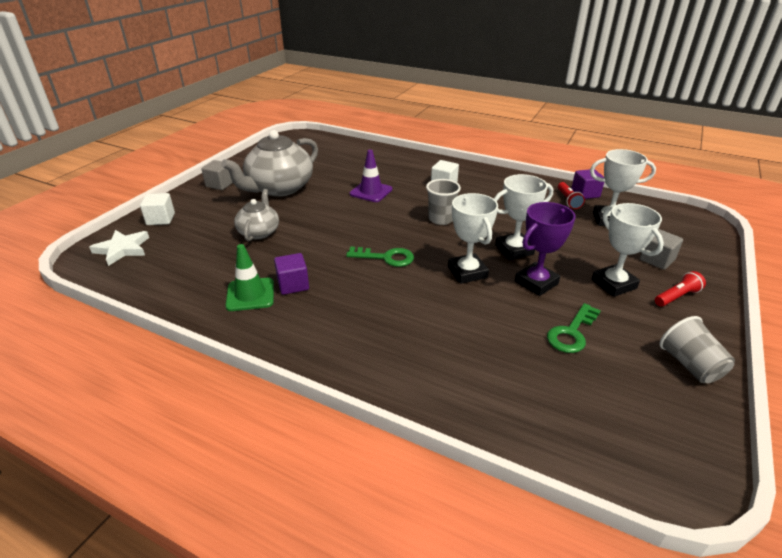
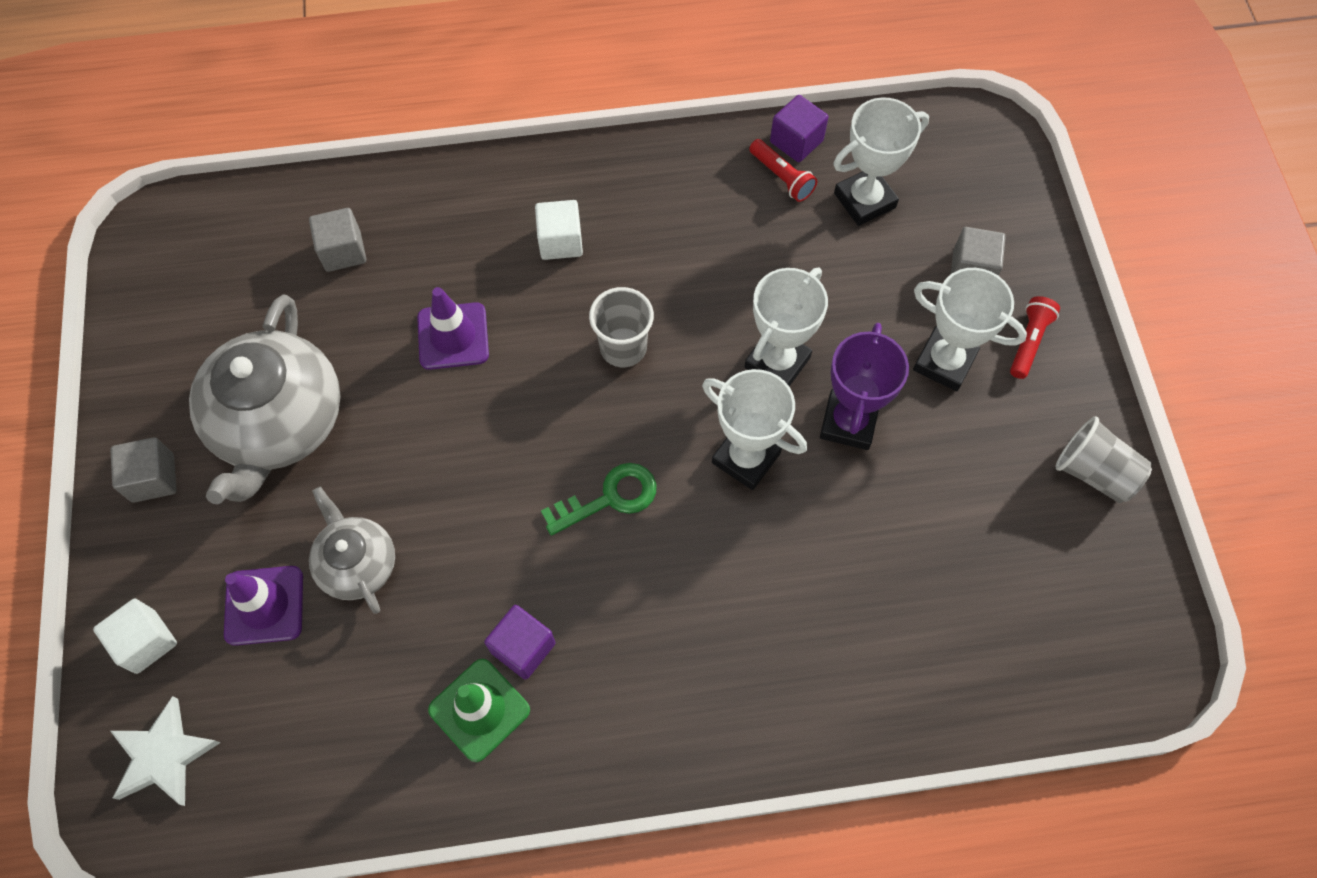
camera: 35 degrees left, 30 degrees up
green key [547,303,601,353] -> none
none -> purple traffic cone [224,566,303,646]
none -> grey cube [309,208,366,272]

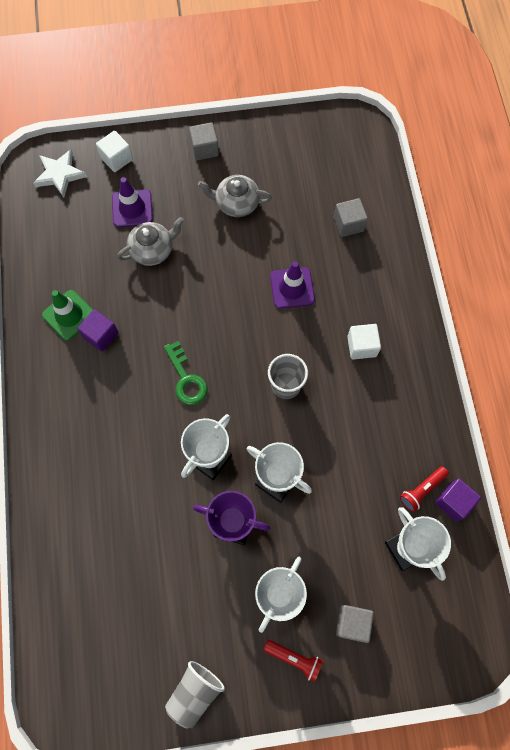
camera: 90 degrees right, 5 degrees up
grey teapot [189,295,341,504] -> grey teapot [198,175,272,217], size x0.56

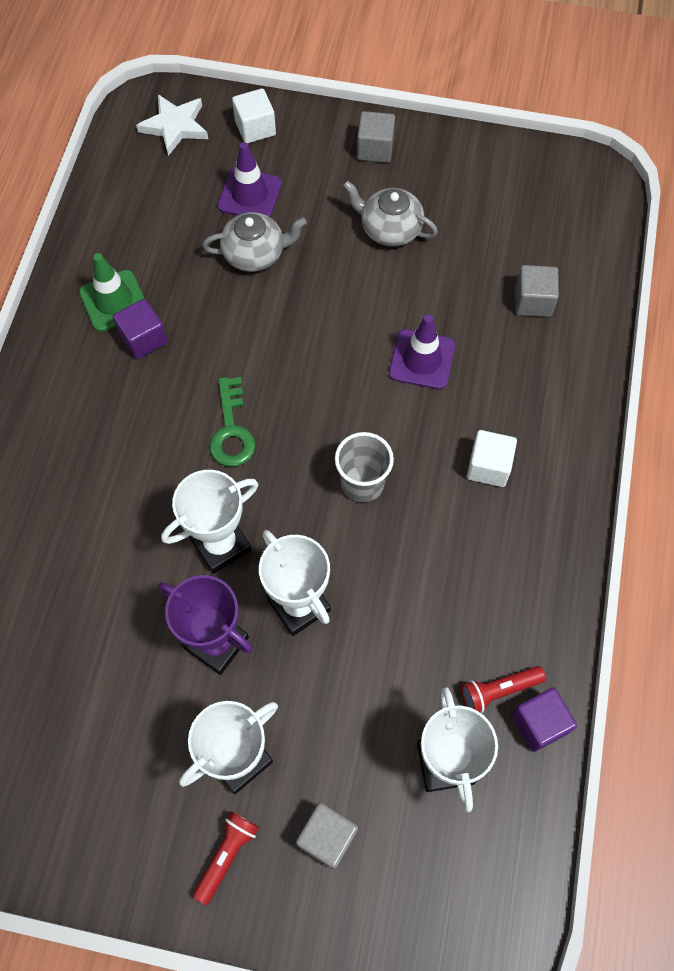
camera: 20 degrees right, 5 degrees down
grey cup [165,661,225,729] -> none
red flashlight [264,640,323,682] -> red flashlight turned 105 degrees counterclockwise [193,811,259,905]

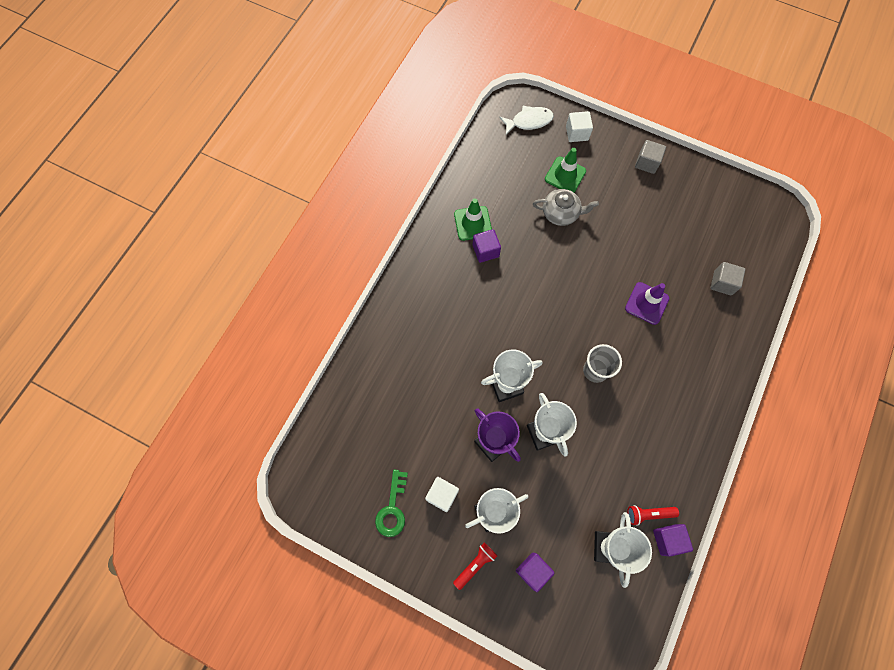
camera: 15 degrees right, 5 degrees up
white star [136,94,208,156] -> white fish [499,106,554,135]
green key [210,377,256,466] -> green key moved to [375,469,408,537]
purple traffic cone [218,142,282,217] -> green traffic cone [545,148,586,193]
grey cube [296,803,358,870] -> purple cube [516,553,555,592]
grey teapot [343,180,438,247] -> none
white cube [467,430,517,487] -> white cube moved to [425,477,459,512]

